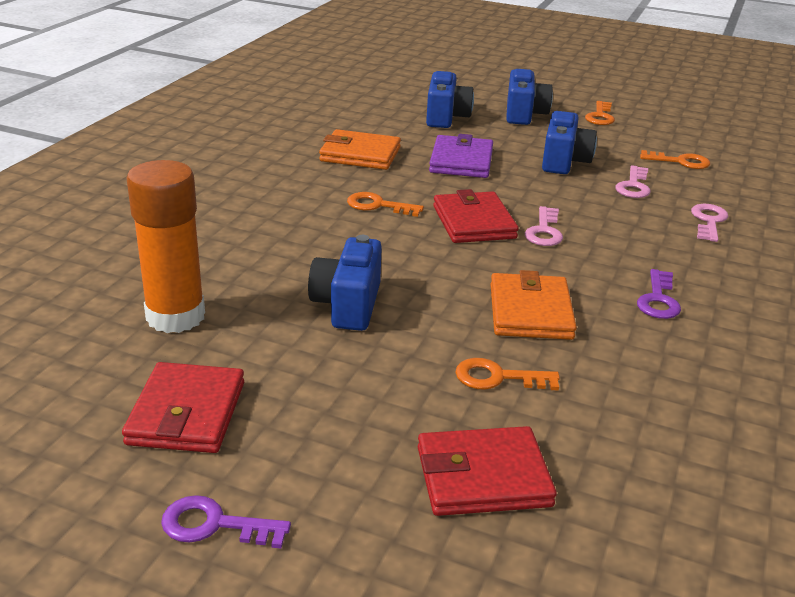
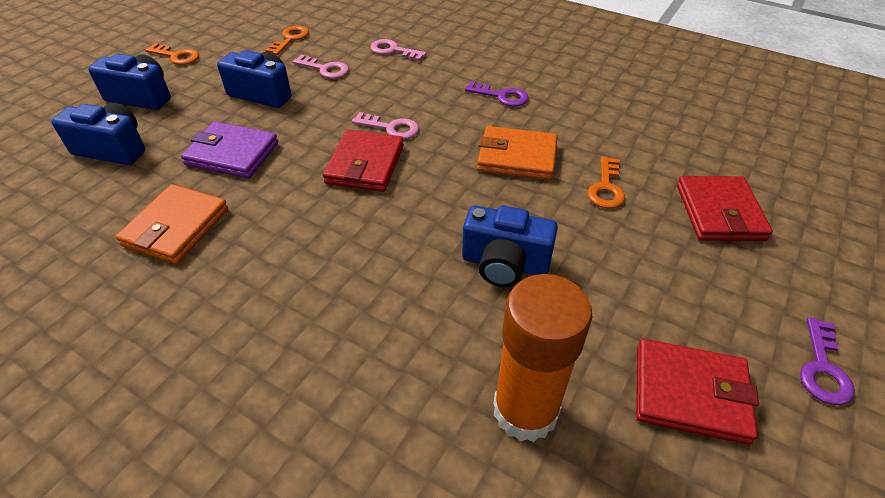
camera: 80 degrees left, 15 degrees up
orange key [347,192,424,217] -> none
red wallet [433,189,519,243] -> red wallet turned 75 degrees counterclockwise [323,130,404,192]

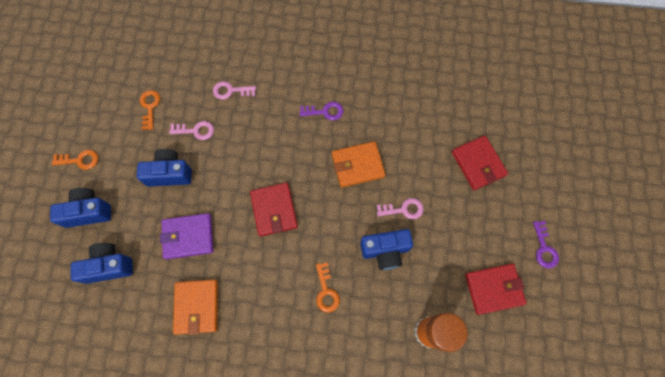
camera: 25 degrees left, 25 degrees up
pink key [352,112,419,139] -> pink key moved to [377,198,424,219]
orange key [588,156,625,208] -> orange key moved to [316,262,340,313]

